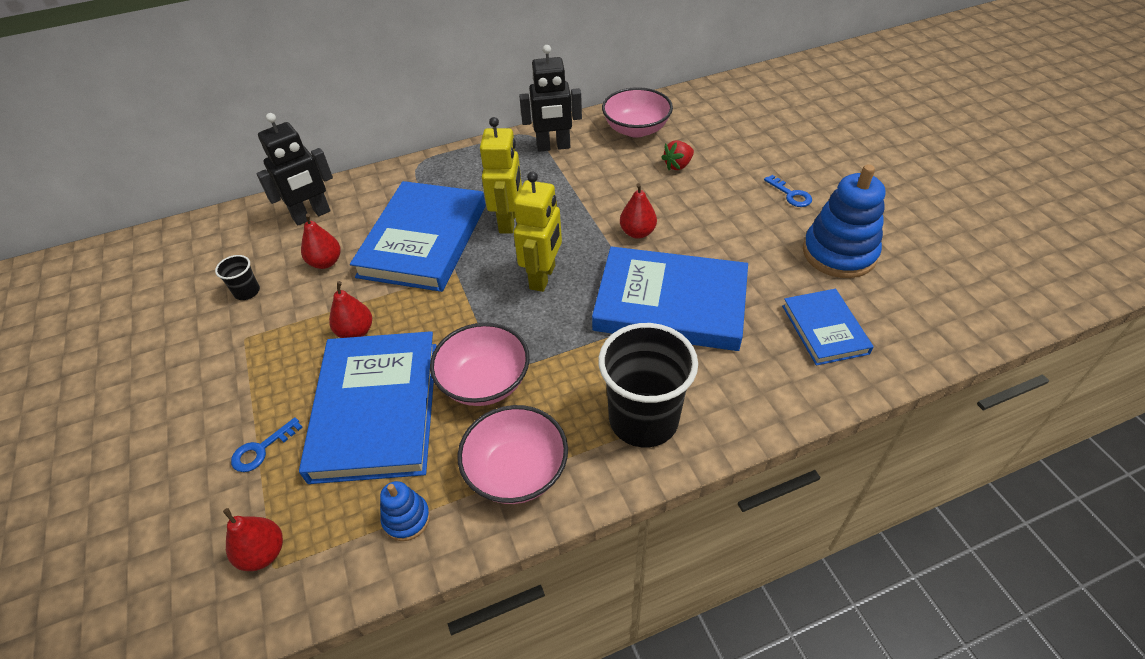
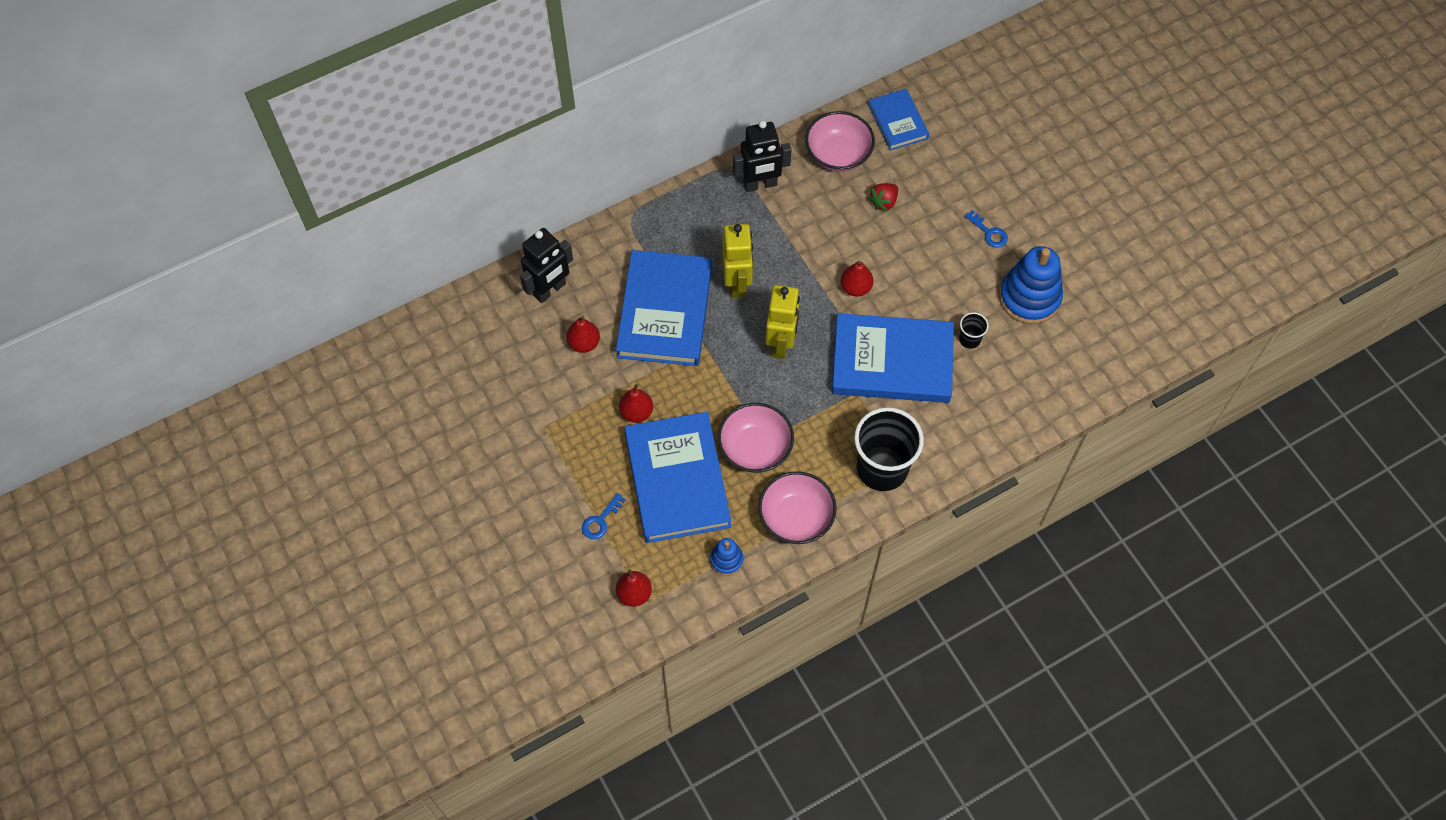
camera: 10 degrees left, 15 degrees up
black cup [215,255,260,300] -> black cup moved to [959,312,989,349]
blue book [782,289,874,366] -> blue book moved to [868,89,929,150]

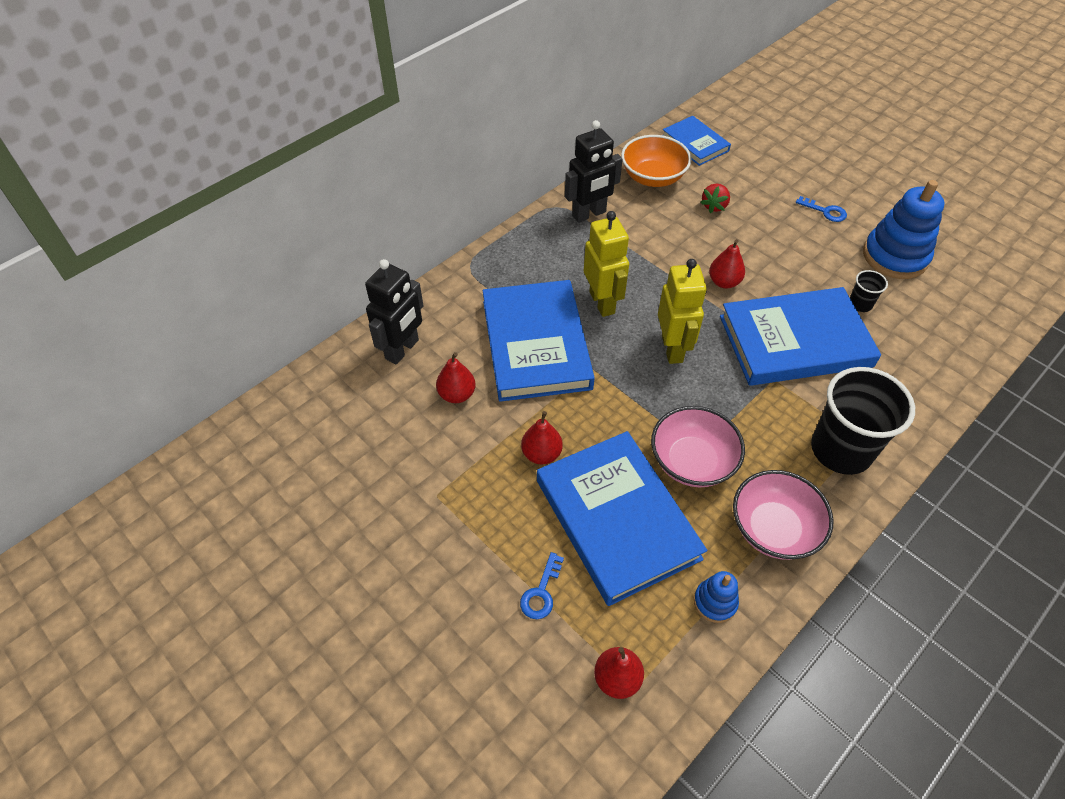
camera: 15 degrees left, 10 degrees down
pink bowl [805,111,875,172] -> orange bowl [621,135,692,187]

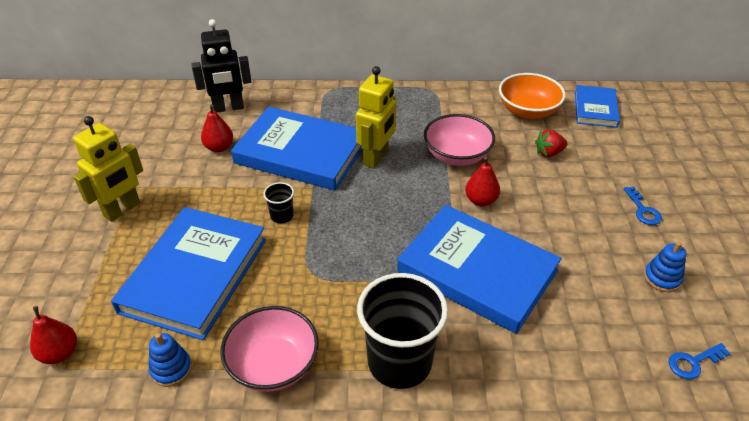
camera: 45 degrees right, 10 degrees down
blue book [482,280,595,402] -> blue book turned 75 degrees clockwise [231,107,362,190]
blue key [520,552,564,619] -> blue key moved to [669,343,731,379]
red pear [521,411,563,464] -> none
black robot [565,120,623,223] -> none
pink bowl [651,406,745,487] -> pink bowl moved to [424,114,495,166]
yellow robot [658,259,707,364] -> yellow robot moved to [73,116,143,222]
black cup [850,270,888,312] -> black cup moved to [263,182,294,223]
blue stacking toy [863,180,944,279] -> blue stacking toy [644,242,686,292], size x0.50

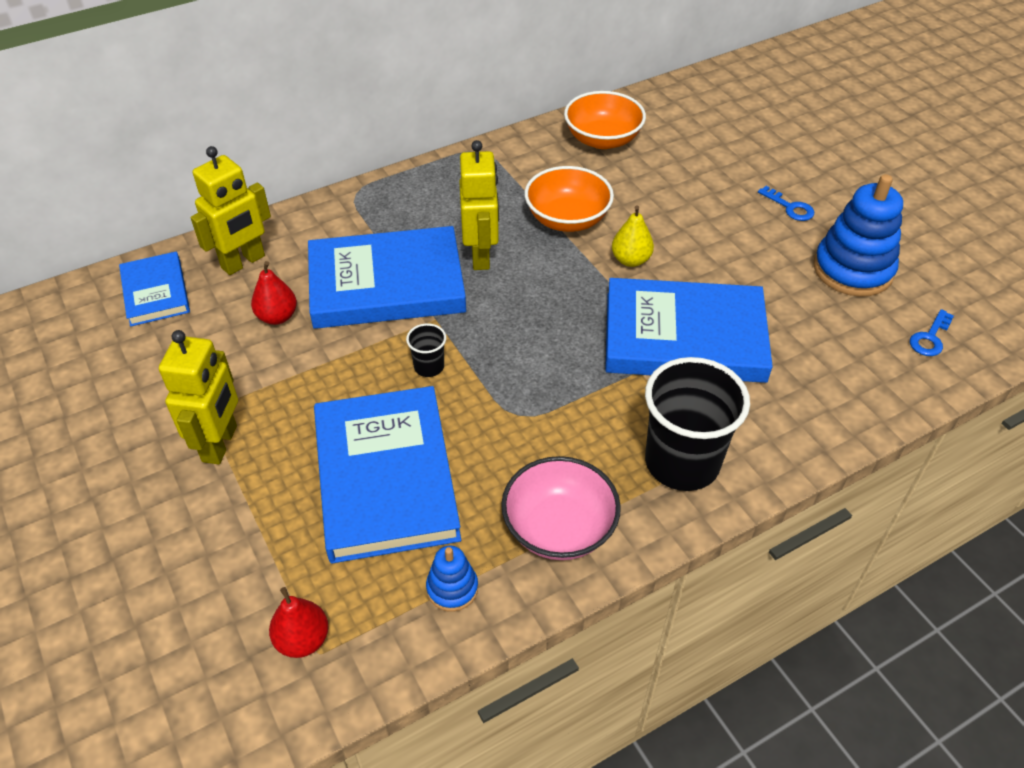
camera: 30 degrees left, 5 degrees up
black robot [192,19,252,113] -> yellow robot [191,146,271,275]
pink bowl [424,114,495,166] -> orange bowl [524,166,614,232]
red pear [465,156,500,207] -> yellow pear [612,205,654,267]
red strawberry [535,130,568,157] -> none
blue book [575,85,620,128] -> blue book moved to [119,252,190,327]
blue stacking toy [644,242,686,292] -> blue stacking toy [814,174,903,297], size x2.00

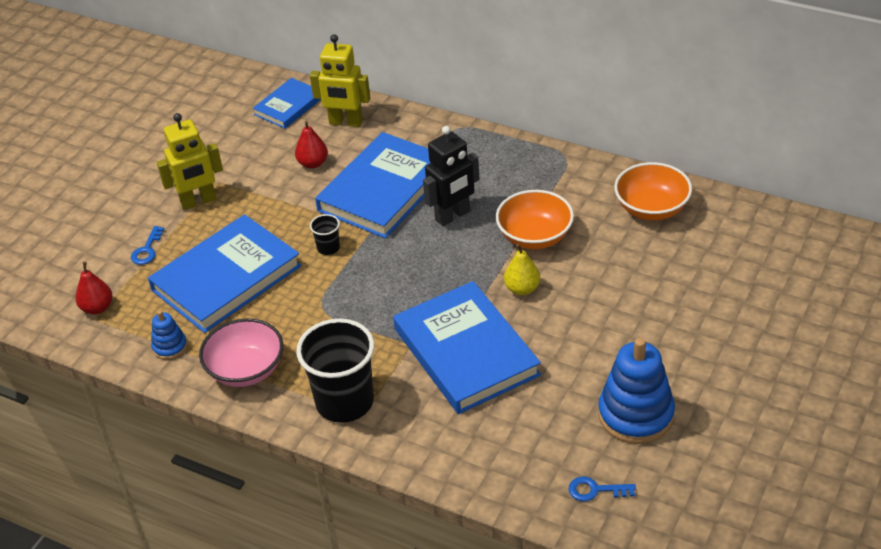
camera: 60 degrees right, 5 degrees down
blue book [308,226,466,329] -> blue book turned 75 degrees clockwise [315,132,431,238]
yellow robot [459,140,499,270] -> black robot [423,126,479,227]
blue key [758,186,814,221] -> blue key moved to [131,226,164,265]

